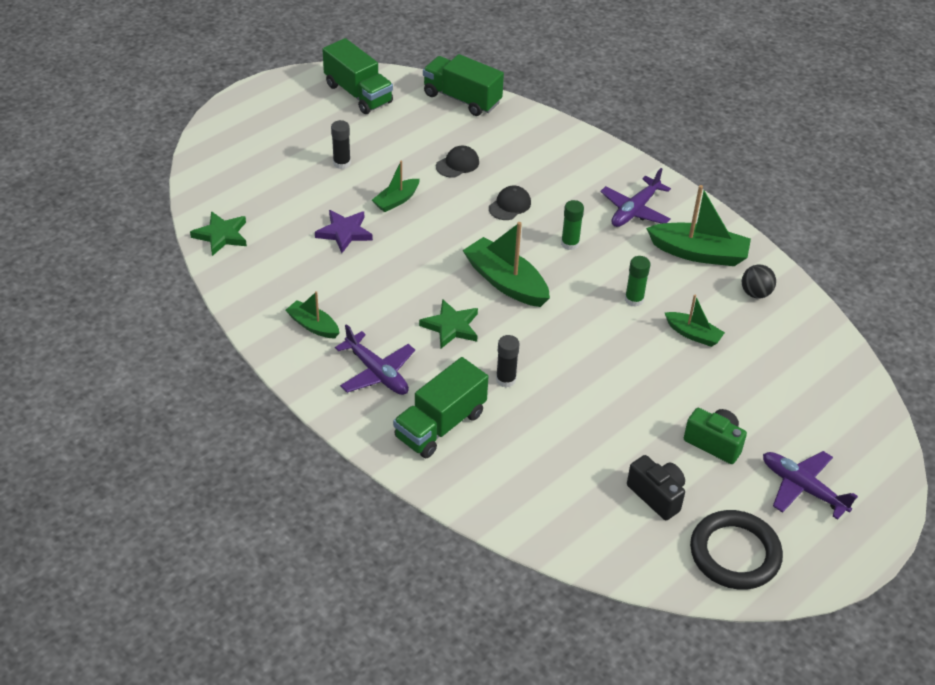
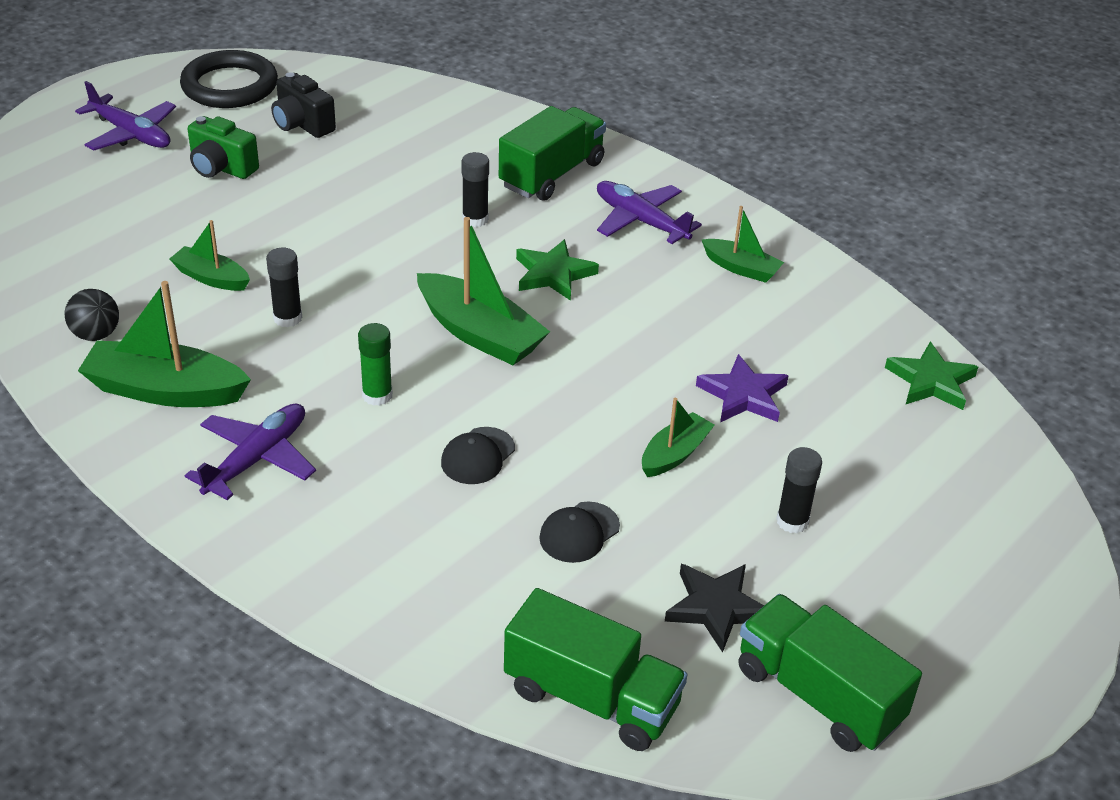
camera: 175 degrees right, 5 degrees down
green glue stick [625,256,650,307] -> black glue stick [266,248,302,327]
none -> black star [665,564,764,653]

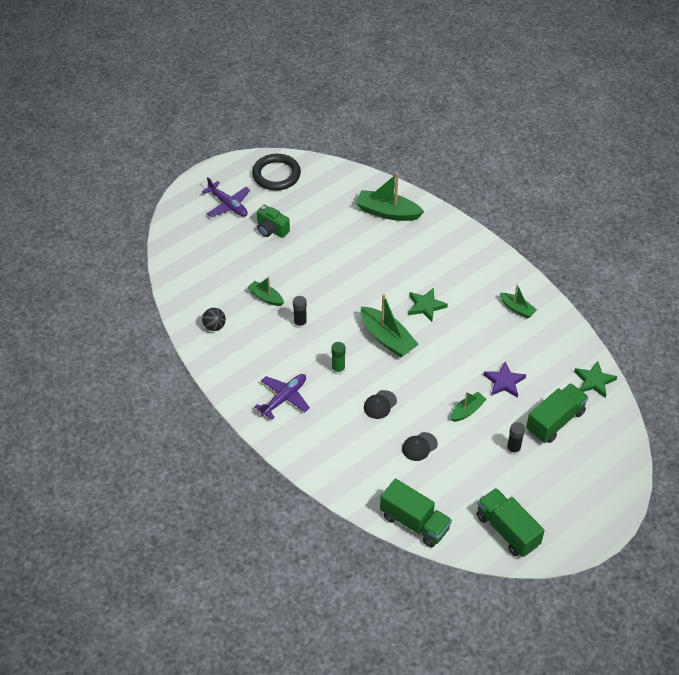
camera: 10 degrees right, 10 degrees up
green boat [78,281,251,407] -> green boat moved to [356,173,424,221]
black camera [271,72,336,138] -> none
black glue stick [462,152,489,227] -> none
green truck [499,106,606,201] -> green truck moved to [526,383,588,443]
purple plane [597,181,702,244] -> none
black star [665,564,764,653] -> none

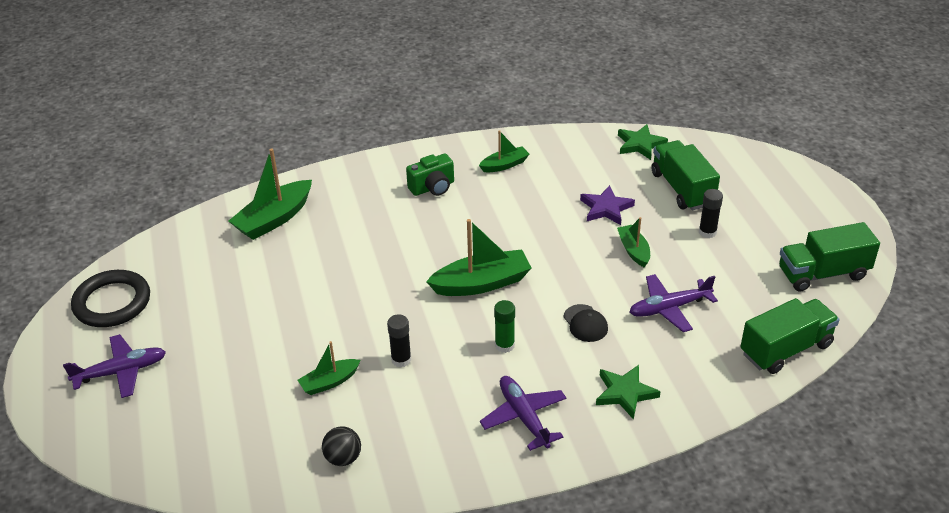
camera: 65 degrees left, 10 degrees down
green camera [257,204,290,238] -> green camera moved to [406,154,454,196]
black cap [402,432,438,461] -> purple plane [630,274,718,332]
green star [408,288,448,322] -> green star moved to [596,365,661,420]

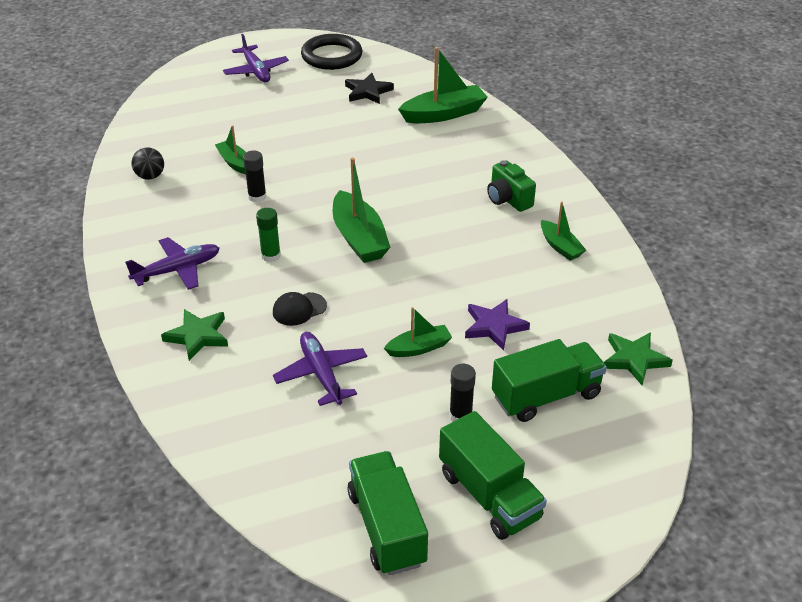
camera: 85 degrees right, 0 degrees up
green boat [228,148,312,240] -> green boat turned 120 degrees clockwise [398,47,488,123]
green truck [740,298,839,374] -> green truck moved to [439,411,547,540]
none -> black star [345,73,394,104]

